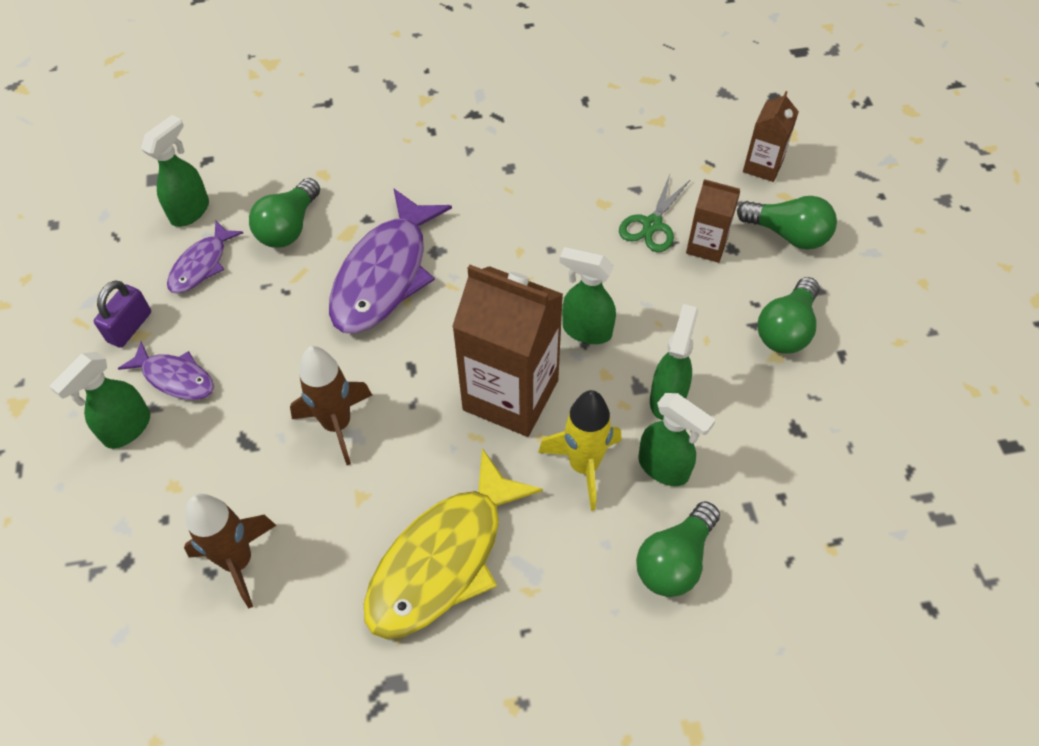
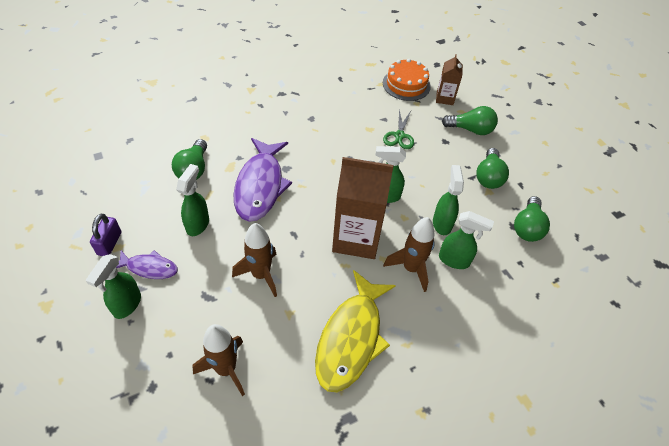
camera: 20 degrees left, 5 degrees down
green spray bottle [141,115,209,227] -> green spray bottle moved to [176,164,209,236]
purple fish [167,221,243,293] -> none
yellow rocket [538,390,622,511] -> brown rocket [383,217,435,292]
green light bulb [636,501,720,597] -> green light bulb moved to [514,196,550,242]
brown carton [686,179,740,263] -> none
none -> orange cake [383,59,431,101]

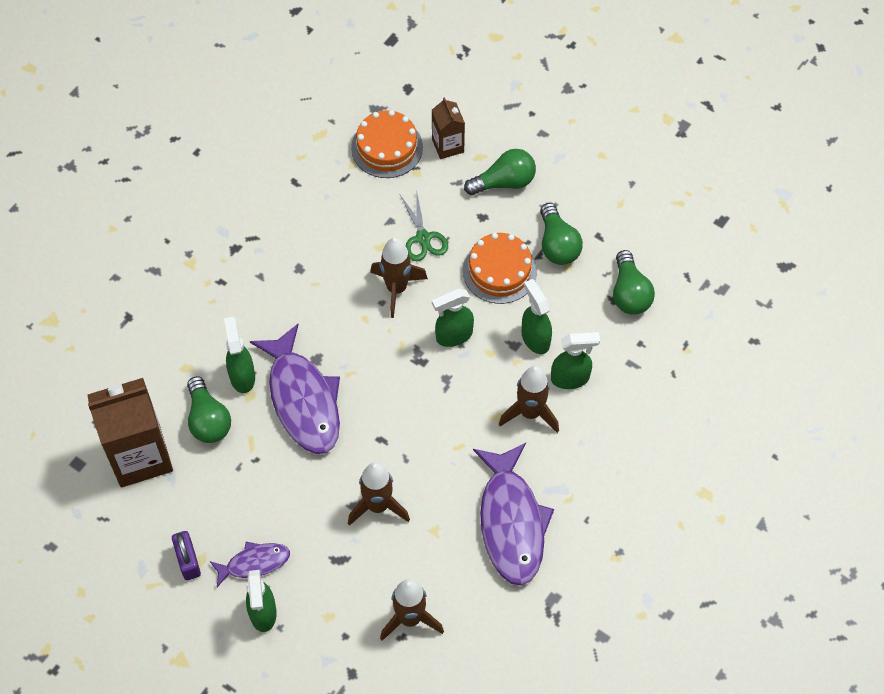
camera: 25 degrees left, 10 degrees up
green spray bottle [176,164,209,236] -> green spray bottle moved to [224,317,255,393]
yellow fish [315,270,396,392] -> purple fish [473,443,554,586]
brown carton [332,157,394,259] -> brown carton moved to [88,378,173,487]
none -> brown rocket [370,238,428,318]
none -> orange cake [463,233,537,304]

